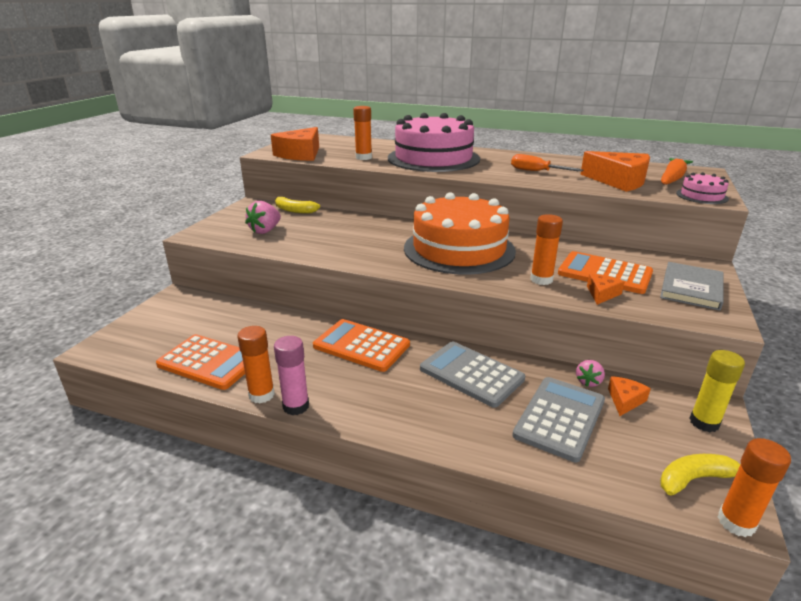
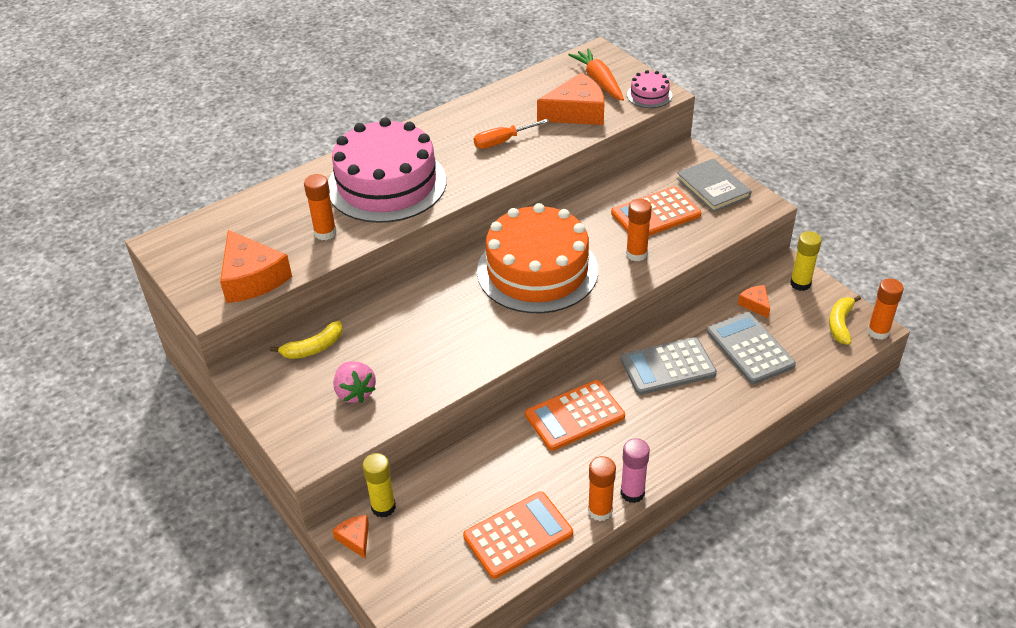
camera: 55 degrees left, 15 degrees up
pink strawberry [576,360,605,387] -> none
orange cheese [587,274,625,305] -> orange cheese moved to [332,515,369,558]
none -> yellow glue stick [362,453,396,518]

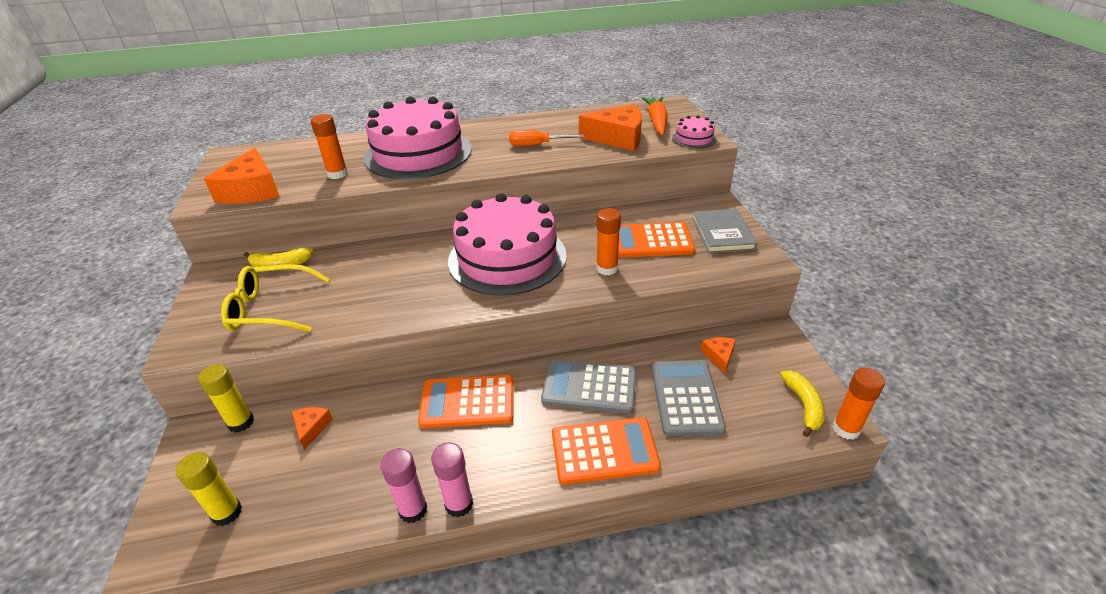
camera: 25 degrees right, 5 degrees down
orange cheese [332,515,369,558] -> orange cheese moved to [292,407,333,450]
pink strawberry [333,361,376,403] -> yellow glasses [221,264,330,332]
orange calculator [463,491,573,579] -> orange calculator moved to [552,417,661,484]
orange cake [477,203,598,313] -> pink cake [448,193,567,296]
orange glue stick [588,456,616,521] -> pink glue stick [381,448,427,523]
yellow glue stick [790,231,822,291] -> yellow glue stick moved to [175,452,242,526]
yellow banana [829,296,861,345] -> yellow banana turned 135 degrees clockwise [780,371,825,437]

